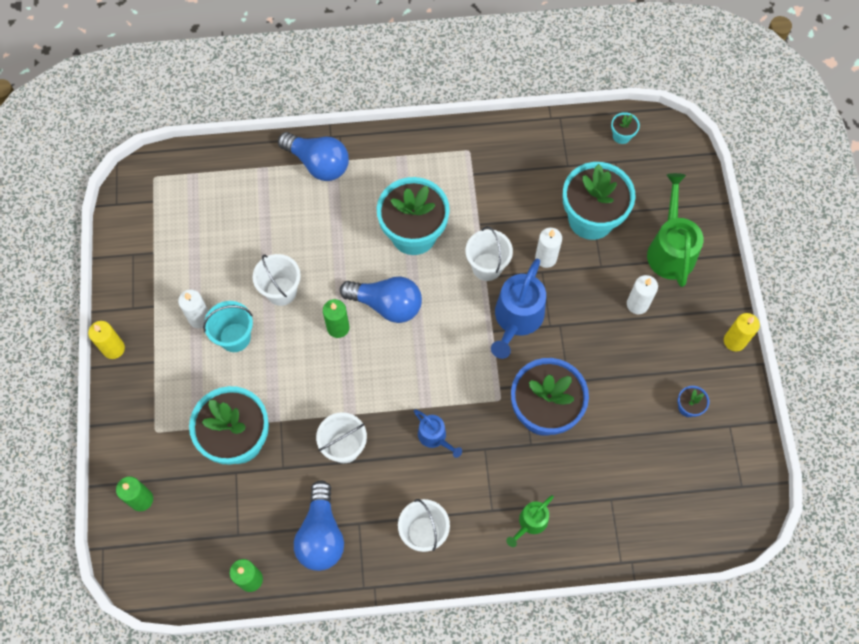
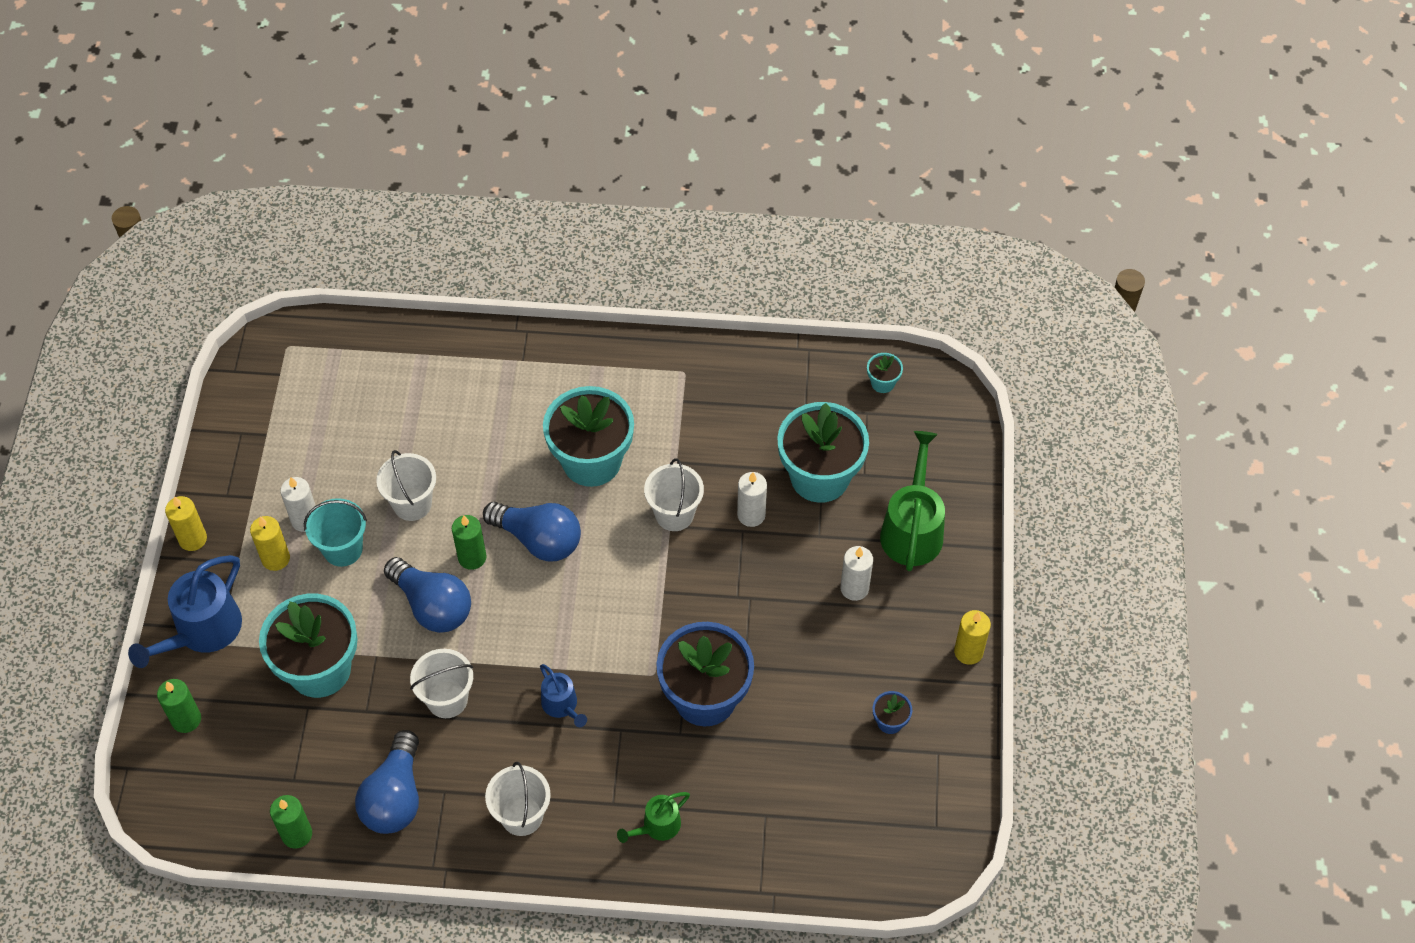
camera: 10 degrees right, 10 degrees down
blue light bulb [278,132,349,181] -> blue light bulb moved to [384,557,471,633]
blue watering can [491,259,546,359] -> blue watering can moved to [128,555,242,668]
none -> yellow candle [250,516,290,571]

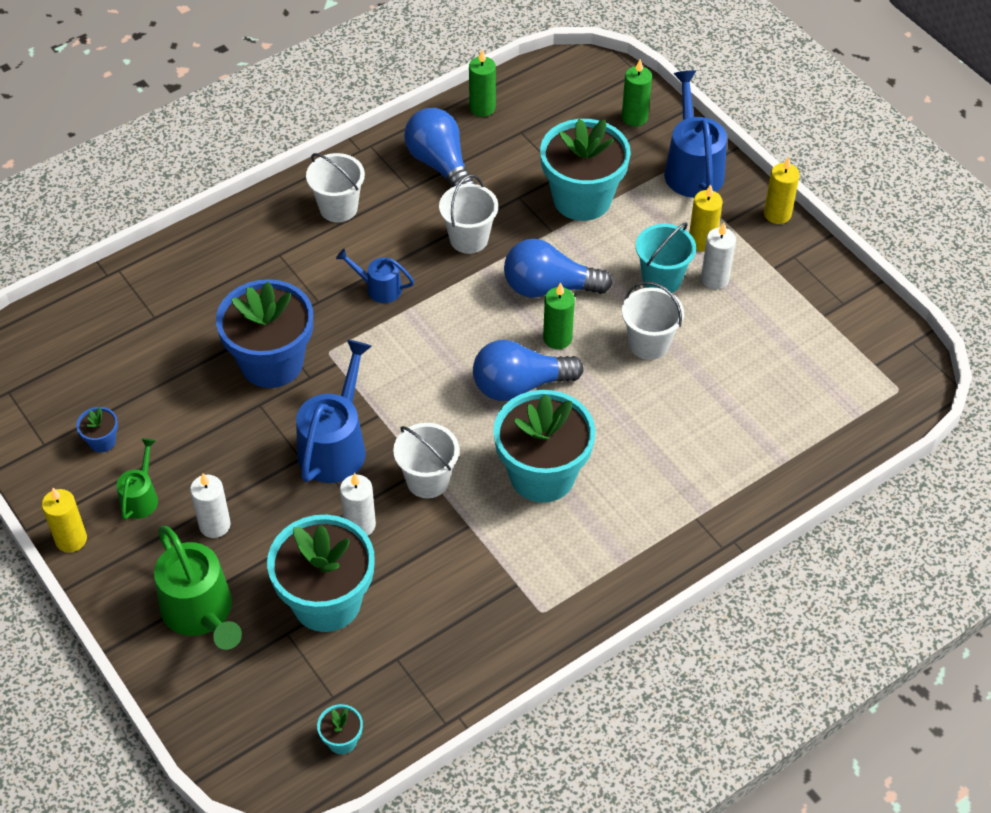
camera: 140 degrees right, 5 degrees down
green watering can [617,792,690,843] -> green watering can moved to [117,438,158,520]
none -> blue watering can [296,340,372,483]

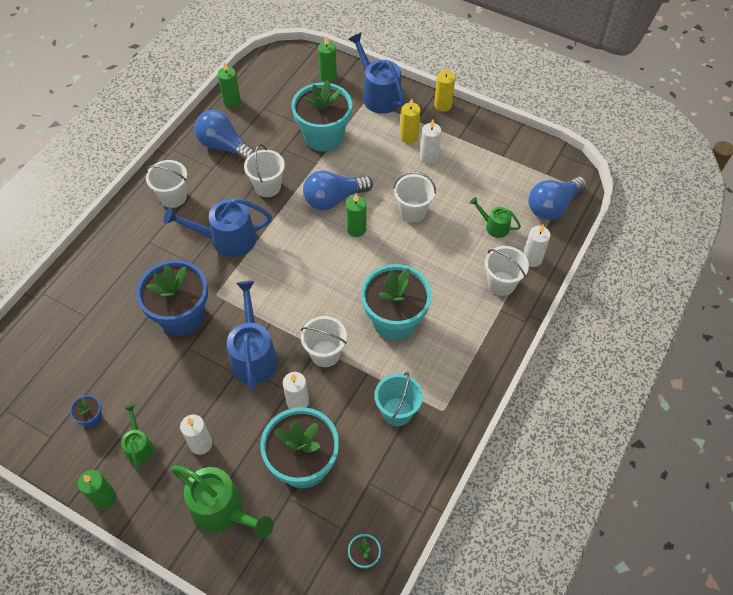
camera: 25 degrees left, 5 degrees up
yellow candle [42,488,87,553] -> green candle [77,470,116,510]
blue watering can [336,249,414,303] -> blue watering can [163,198,272,257], size x1.83
blue light bulb [473,340,584,401] -> blue light bulb moved to [528,177,587,220]
turquoise bucket [636,222,696,293] -> turquoise bucket moved to [375,372,423,426]
none -> green watering can [470,197,521,238]
none -> white bucket [485,246,529,296]
none -> white candle [524,224,551,267]

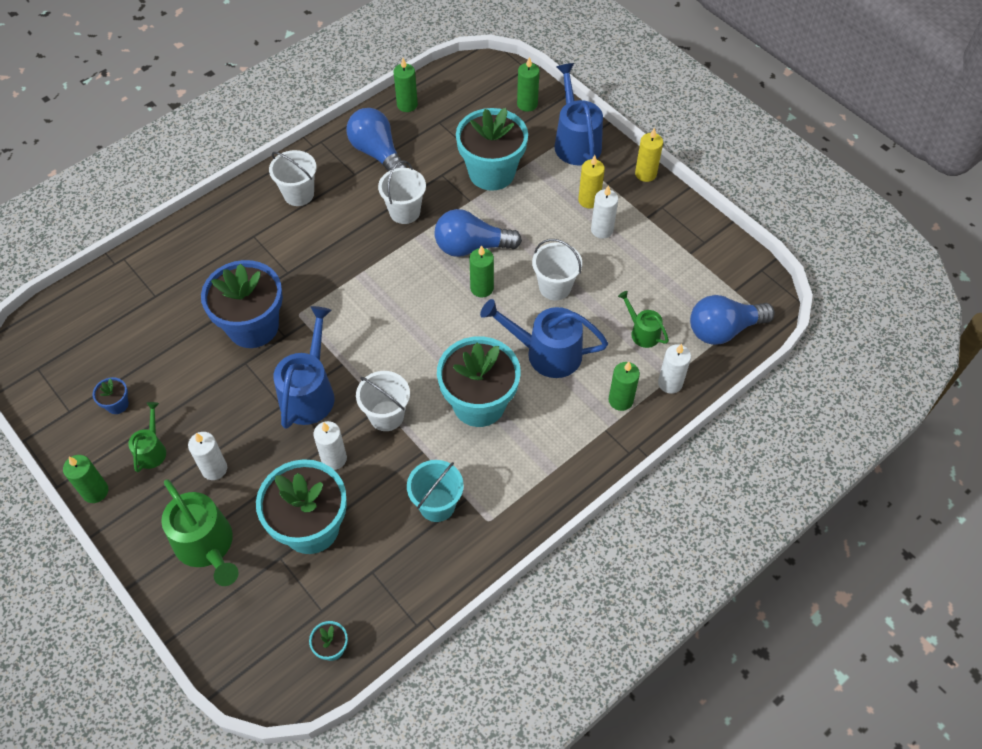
camera: 20 degrees right, 0 degrees up
blue watering can [163,198,272,257] -> blue watering can moved to [480,299,608,378]
white bucket [485,246,529,296] -> green candle [609,362,640,411]

